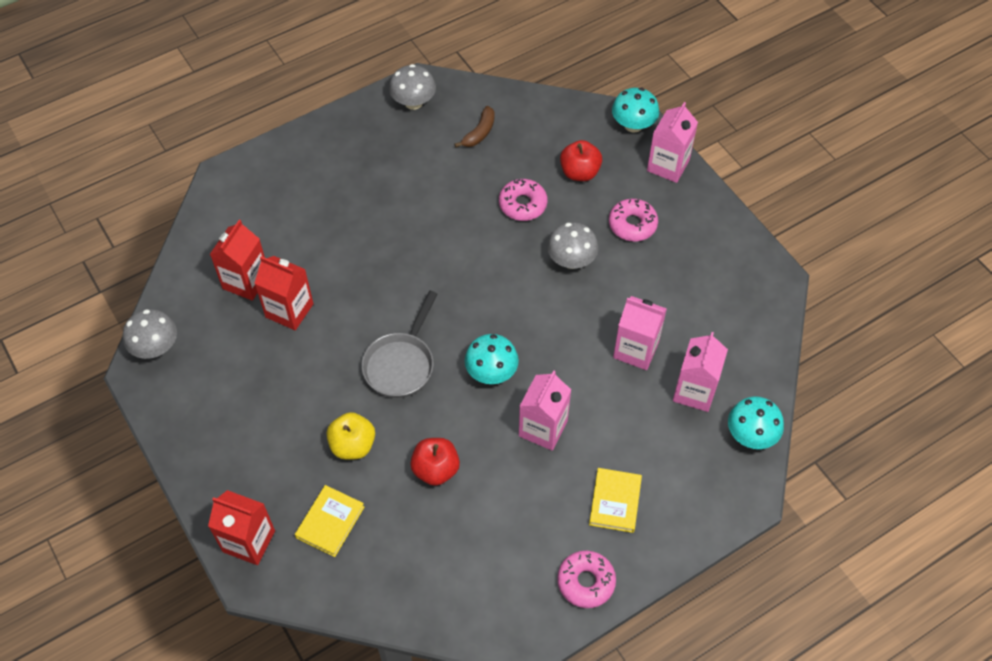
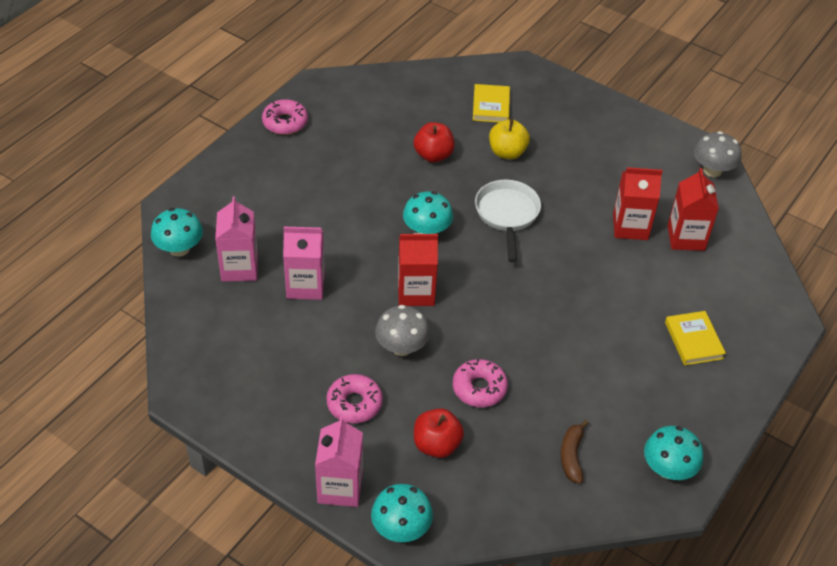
camera: 155 degrees right, 10 degrees down
red carton [208,490,275,565] -> red carton moved to [398,233,438,306]
grey pan [361,291,437,398] -> white pan [475,180,541,263]
grey mushroom [389,64,436,110] -> turquoise mushroom [644,426,703,480]
pink carton [519,370,571,451] -> none
yellow book [589,468,642,533] -> yellow book moved to [665,311,726,365]

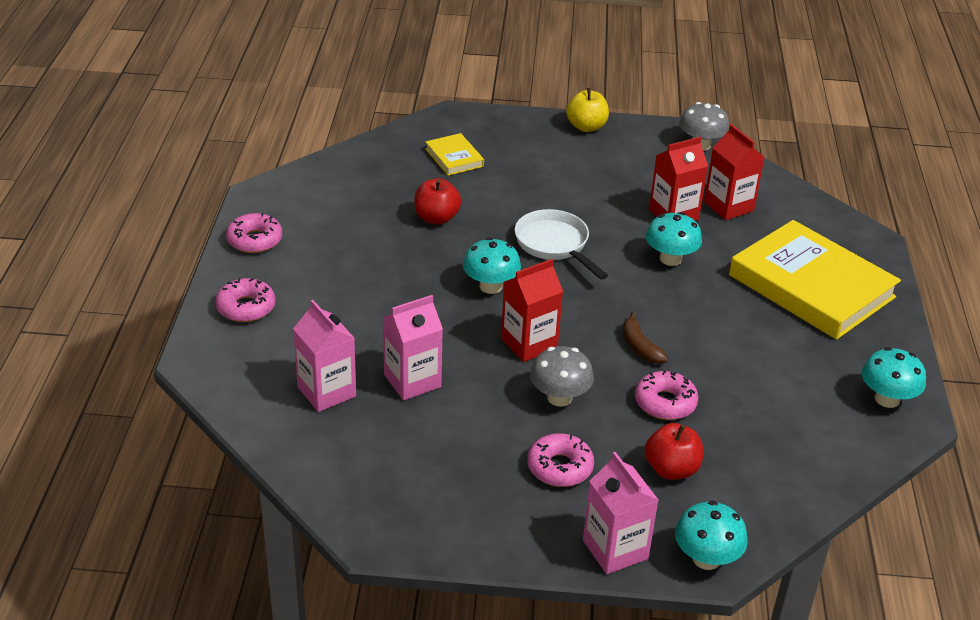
camera: 30 degrees left, 10 degrees down
turquoise mushroom [151,208,203,257] -> turquoise mushroom moved to [646,212,702,266]
yellow apple [489,119,530,159] -> yellow apple moved to [566,88,609,132]
brown banana [561,420,589,484] -> brown banana moved to [623,311,668,364]
yellow book [665,311,726,365] -> yellow book [729,220,901,340], size x2.25
none -> pink donut [215,277,276,322]

